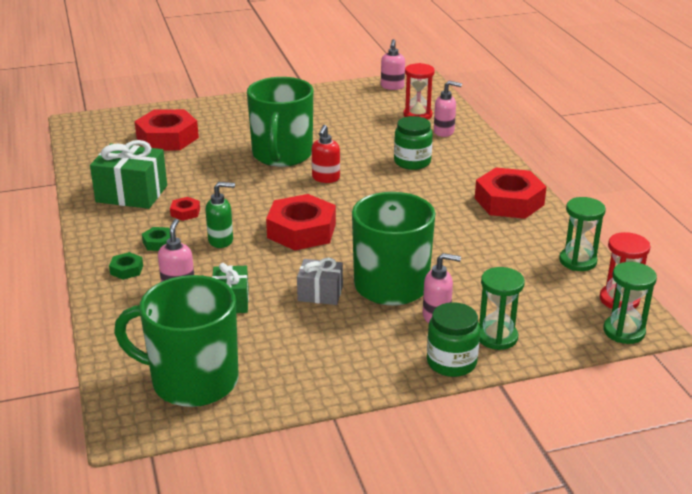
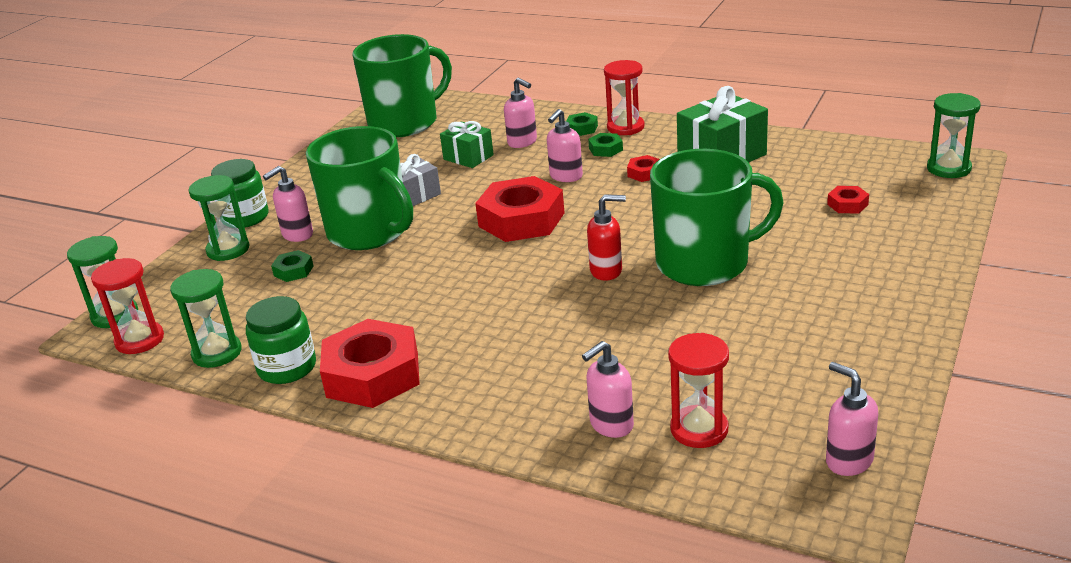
camera: 135 degrees right, 0 degrees up
red nut [135,109,199,151] -> red nut [827,186,869,213], size x0.44
green soap dispenser [205,182,235,248] -> pink soap dispenser [547,109,583,182]
green mug [247,77,313,167] -> green mug turned 120 degrees clockwise [650,149,784,286]
red soap dispenser [312,125,340,183] -> red soap dispenser turned 120 degrees clockwise [587,194,626,281]
green jar [394,116,433,170] -> green jar moved to [246,296,316,384]
none -> green nut [271,250,314,282]
none -> red hourglass [604,60,644,135]
none -> green hourglass [927,93,981,178]

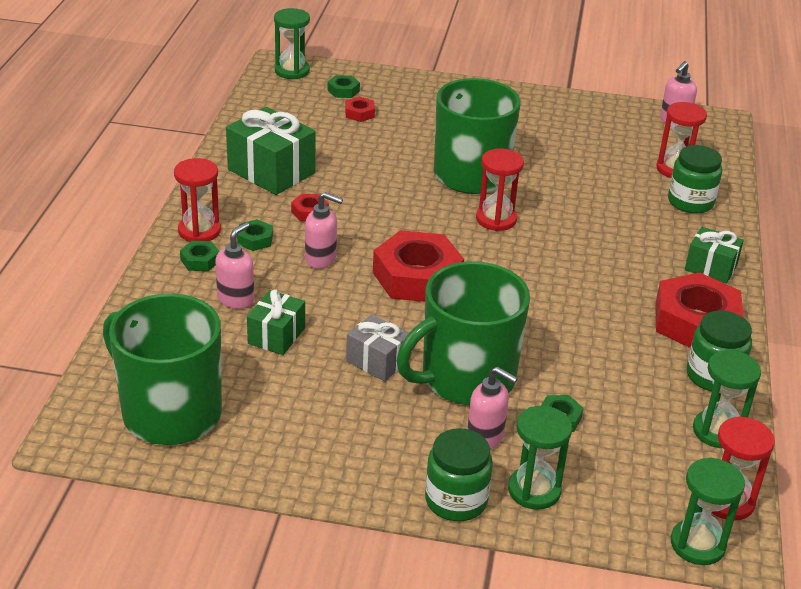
camera: 110 degrees left, 5 degrees up
green mug [306,126,413,250] -> green mug turned 150 degrees counterclockwise [397,261,530,405]
pink soap dispenser [582,341,634,438] -> green jar [668,145,722,214]
red soap dispenser [587,194,626,281] -> red hourglass [476,149,524,231]
none -> green nut [327,75,360,98]
none -> green gift [685,227,744,284]

